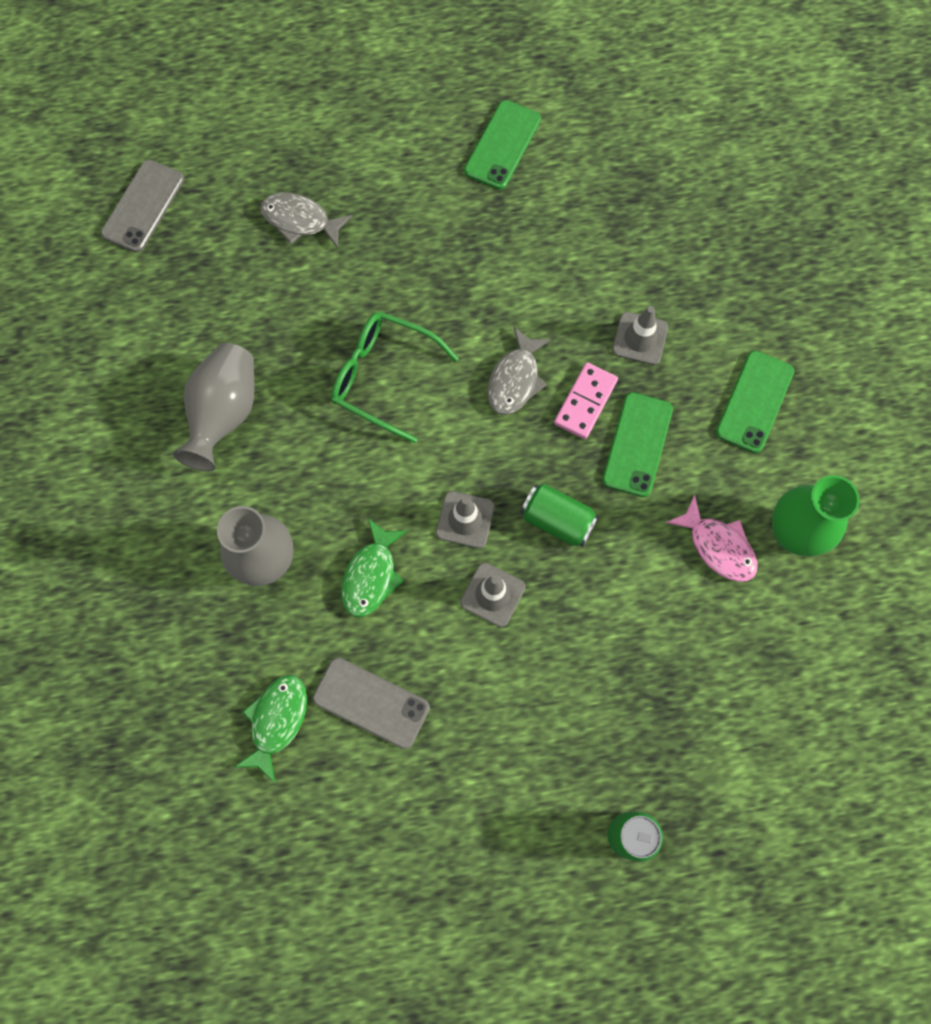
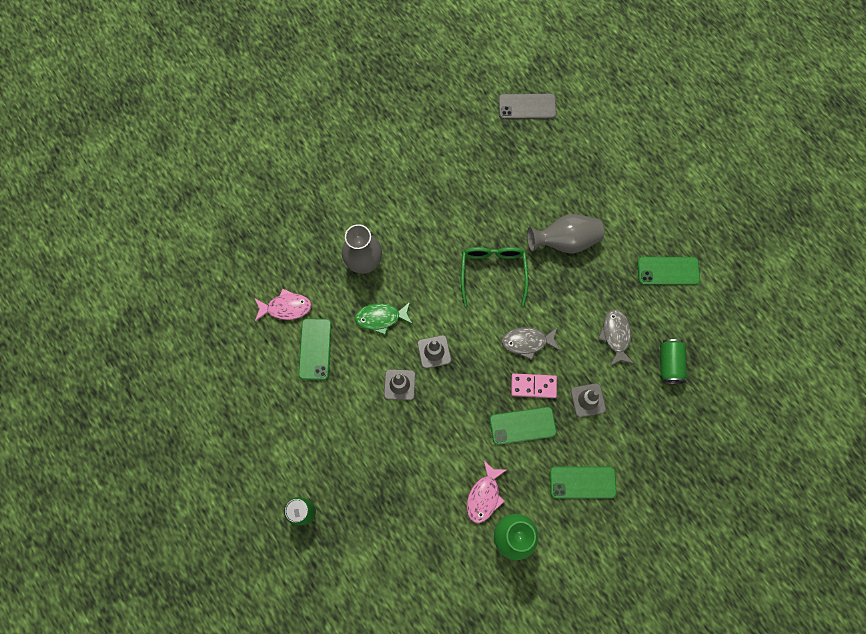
camera: 65 degrees right, 0 degrees up
grey vase [173,343,255,471] -> grey vase moved to [527,214,604,254]
green fish [234,675,307,783] -> pink fish [255,289,312,321]
grey fish [260,192,352,248] -> grey fish moved to [598,309,634,366]
grey phone [312,657,430,749] -> green phone [298,319,332,380]
green can [520,484,599,547] -> green can moved to [660,339,687,384]

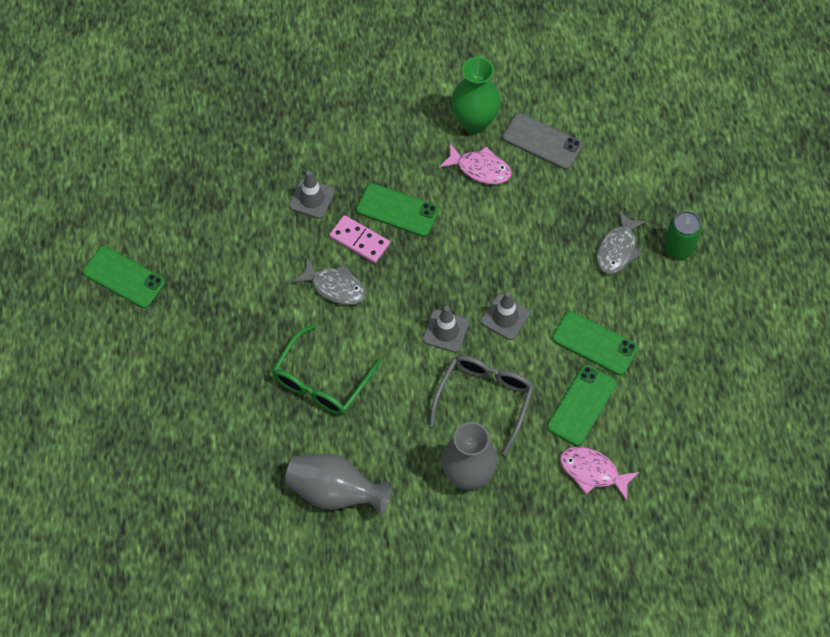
camera: 150 degrees left, 10 degrees down
green fish [355,302,413,335] -> grey glasses [429,355,534,455]
pink fish [467,460,506,523] -> pink fish turned 60 degrees clockwise [439,144,512,184]
grey phone [499,94,556,119] -> grey phone moved to [502,113,583,169]
grey vase [527,214,604,254] -> grey vase moved to [285,454,392,515]
green phone [550,466,617,498] -> green phone moved to [552,311,638,375]
grey fish [598,309,634,366] -> grey fish moved to [596,210,647,274]
green can [660,339,687,384] -> none

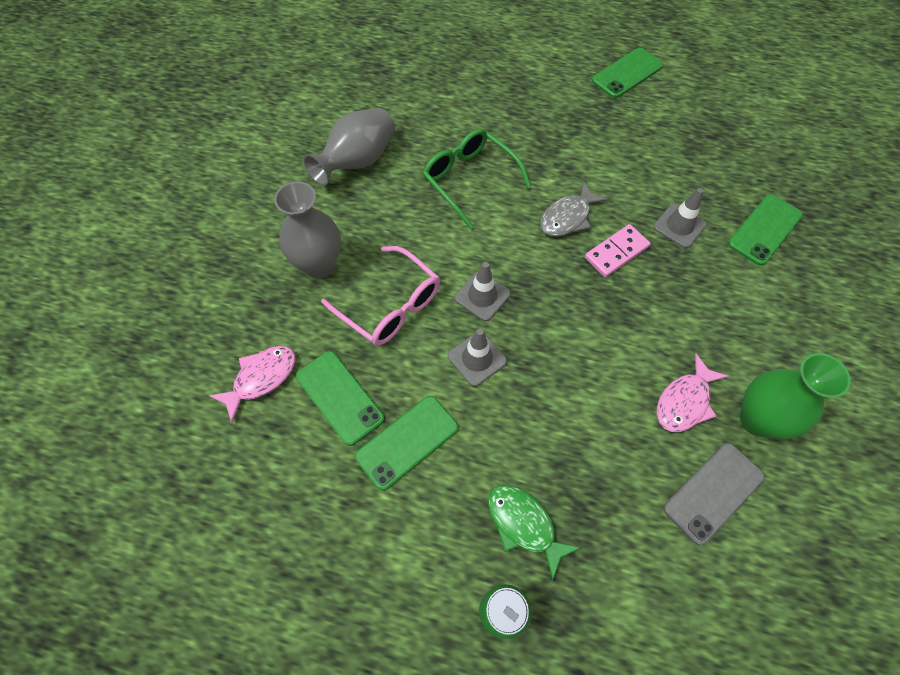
camera: 110 degrees right, 0 degrees up
green phone [356,183,439,237] -> green phone moved to [728,194,803,266]
grey glasses [429,355,534,455] -> pink glasses [321,246,440,346]
grey fish [596,210,647,274] -> green fish [488,485,582,581]

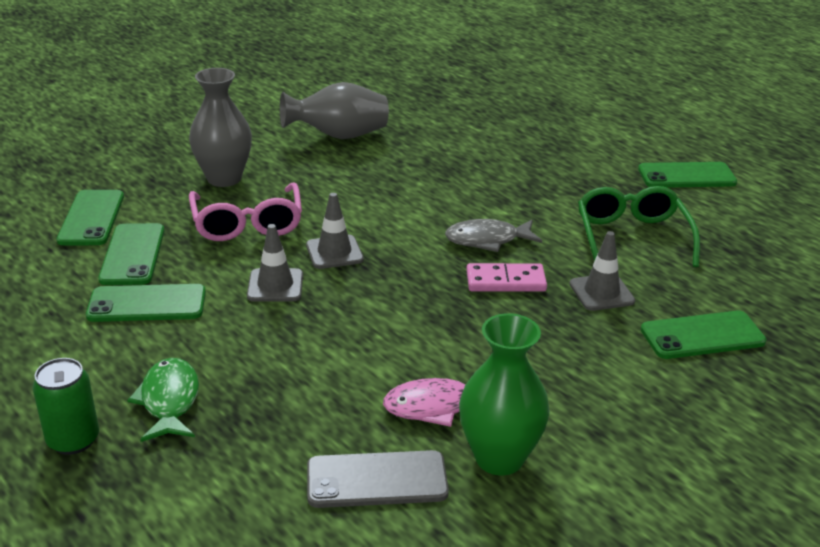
camera: 35 degrees right, 30 degrees down
pink fish [209,346,296,423] -> green phone [57,190,124,245]
green glasses [423,128,531,229] -> green glasses moved to [578,186,700,267]

